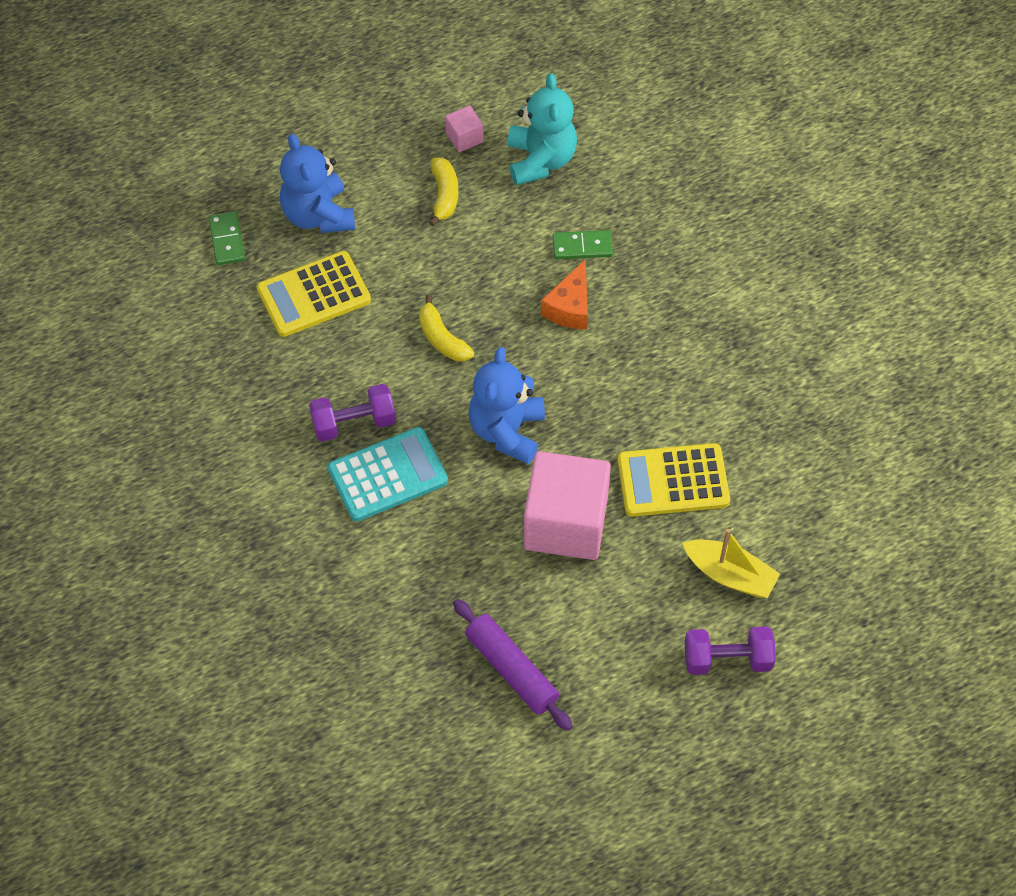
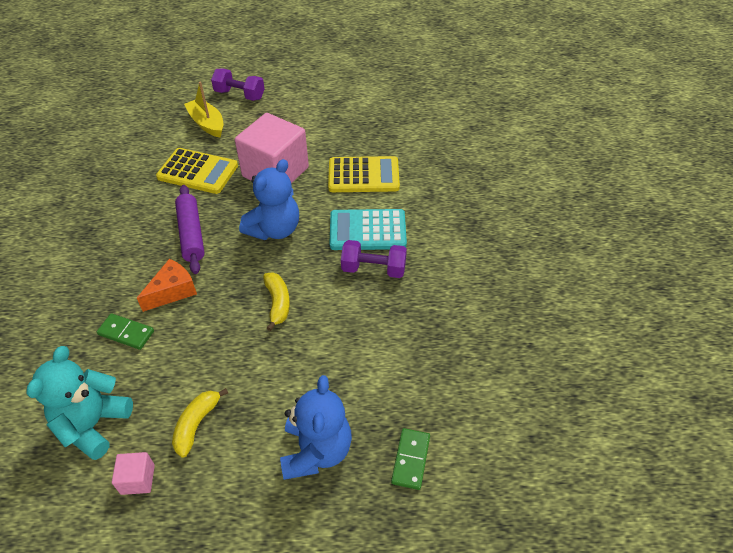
camera: 155 degrees left, 10 degrees down
yellow calculator [257,251,371,337] -> yellow calculator moved to [328,156,400,192]
purple rolling pin [453,599,573,731] -> purple rolling pin moved to [175,185,205,274]

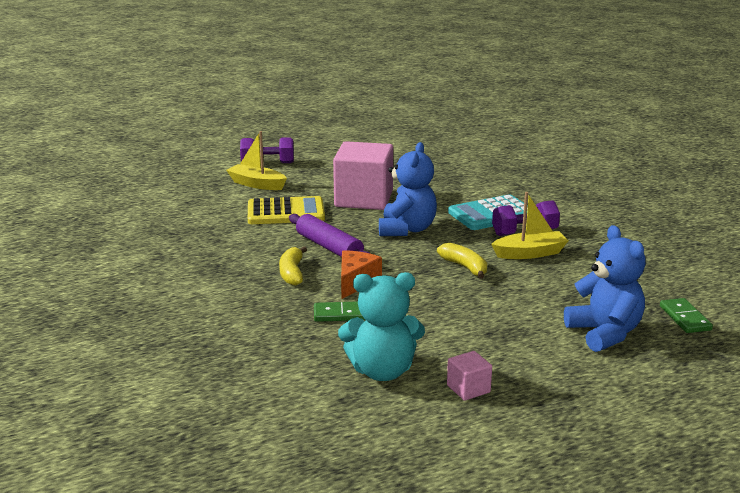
camera: 25 degrees left, 25 degrees down
turquoise teddy bear [27,346,133,460] -> turquoise teddy bear turned 90 degrees counterclockwise [338,272,425,381]
yellow banana [172,388,228,458] -> yellow banana moved to [279,246,307,286]
yellow calculator [328,156,400,192] -> none
none -> yellow boat [491,192,569,259]

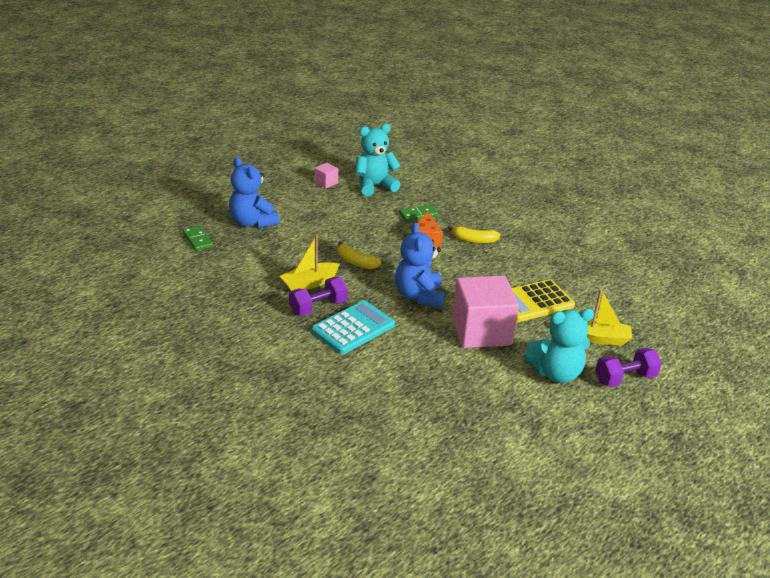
camera: 160 degrees right, 10 degrees up
yellow banana [279,246,307,286] -> yellow banana turned 120 degrees clockwise [447,225,500,243]
purple rolling pin [289,214,371,257] -> none
none -> turquoise teddy bear [524,309,595,383]

